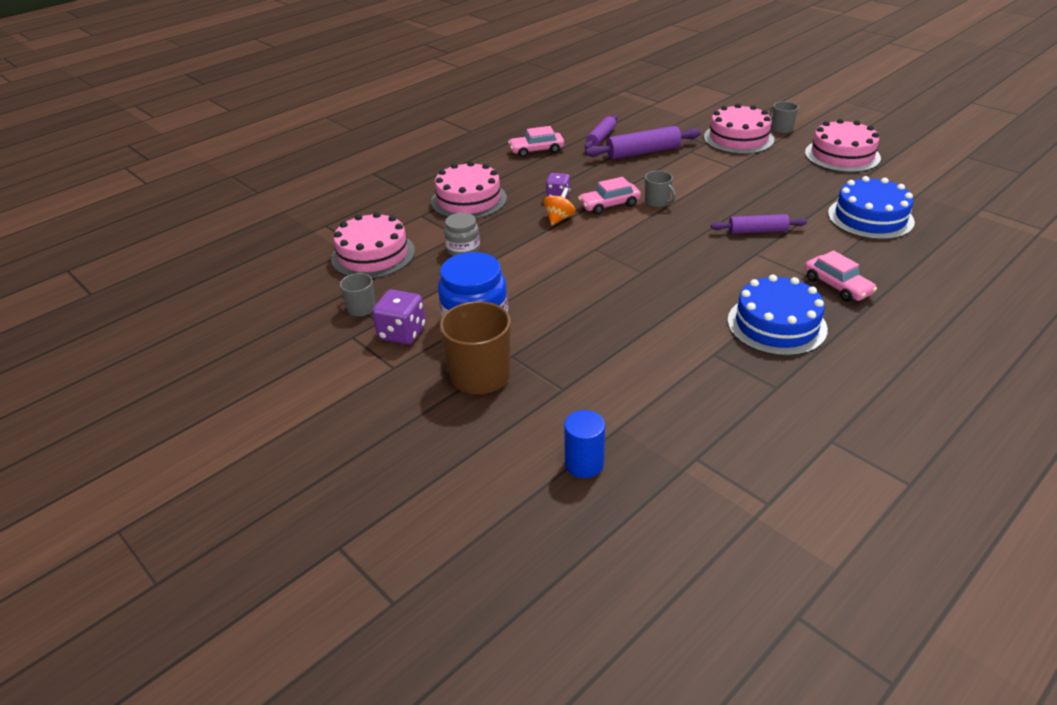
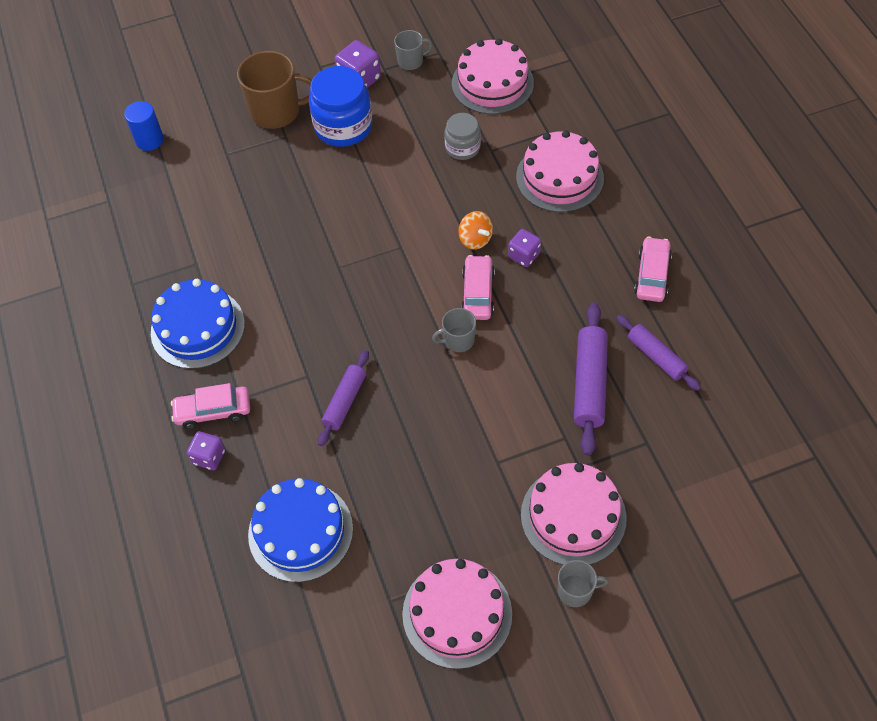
camera: 115 degrees right, 20 degrees up
none -> purple dice [187,431,225,470]

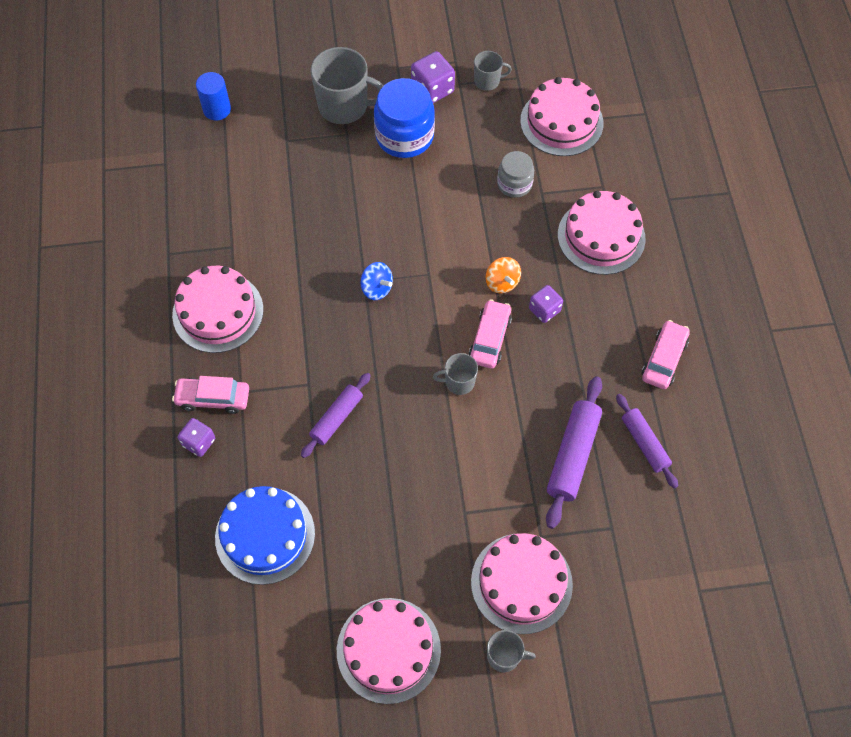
camera: 10 degrees right, 5 degrees up
blue cake [151,279,245,369] -> pink cake [172,266,264,353]
brown mug [237,51,312,129] -> grey mug [310,47,383,124]
none -> blue spinning top [360,262,393,300]

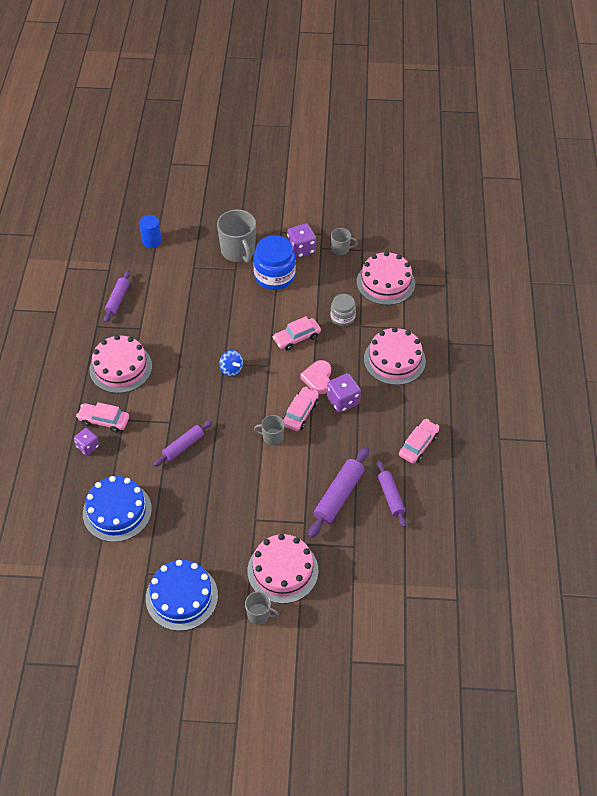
camera: 10 degrees right, 10 degrees down
grey mug [310,47,383,124] -> grey mug turned 45 degrees clockwise [217,209,256,263]
pink cake [337,598,441,704] -> blue cake [146,560,218,631]
orange spinning top [486,257,521,293] -> pink heart [300,360,331,394]
purple dice [529,285,563,323] -> purple dice [327,373,361,413], size x1.51
none -> purple rolling pin [104,270,130,323]
none -> pink car [273,316,321,350]

